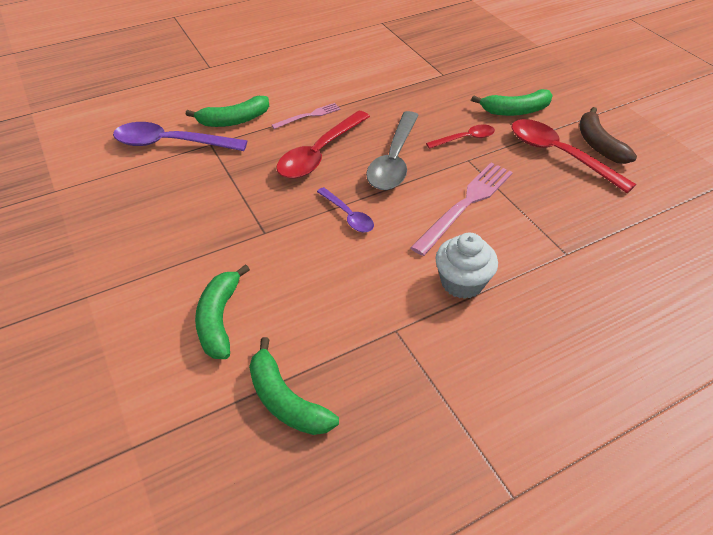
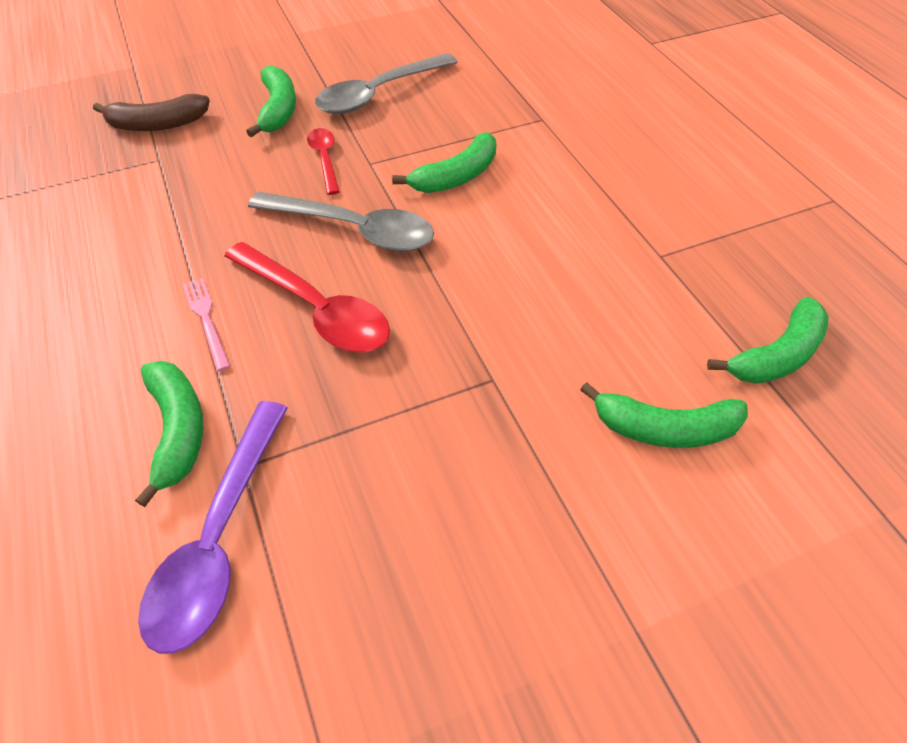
camera: 85 degrees left, 5 degrees up
purple spoon [317,187,374,232] -> none
pink fork [411,163,513,256] -> green banana [392,132,496,193]
white cupcake [435,233,498,299] -> none
red spoon [512,119,636,193] -> grey spoon [315,53,457,114]
brown banana [579,107,637,164] -> brown banana moved to [93,94,210,131]

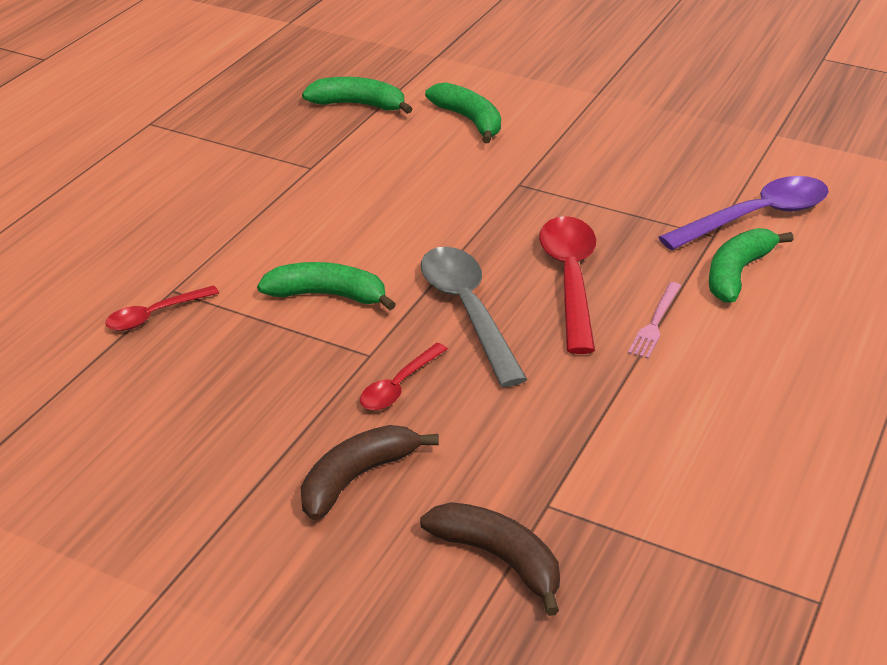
camera: 130 degrees left, 15 degrees down
green banana [246,65,296,137] -> brown banana [301,425,439,520]
grey spoon [315,53,457,114] -> none
none -> red spoon [105,285,219,331]

